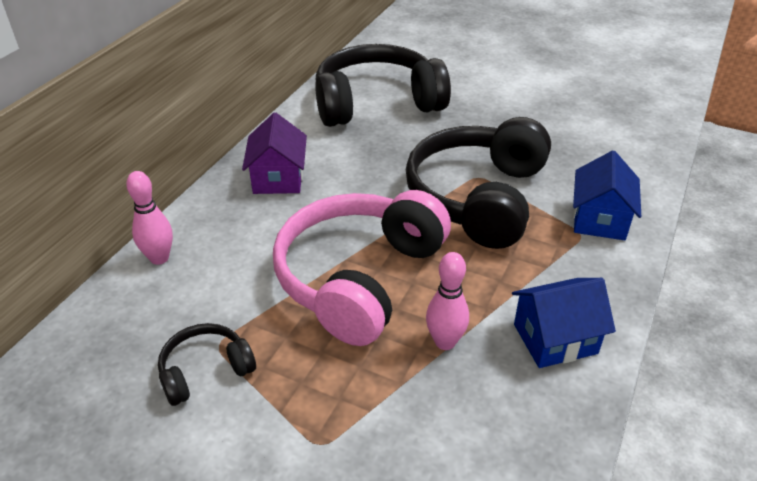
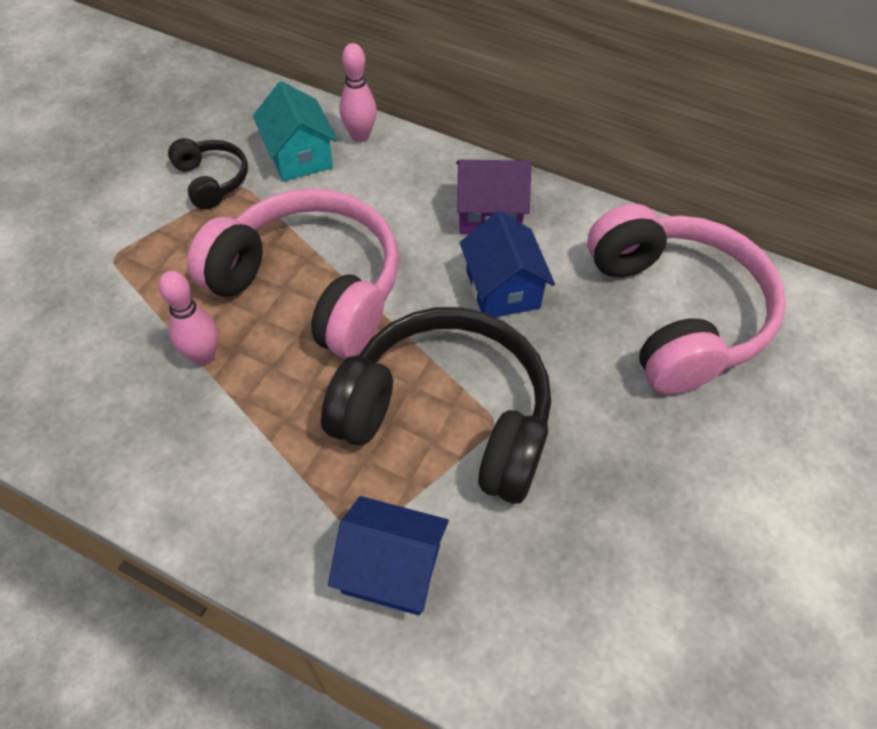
camera: 90 degrees right, 15 degrees up
black headphones [315,44,451,127] -> pink headphones [587,204,786,394]
blue house [512,278,616,368] -> blue house moved to [460,211,555,317]
none -> turquoise house [253,81,337,181]

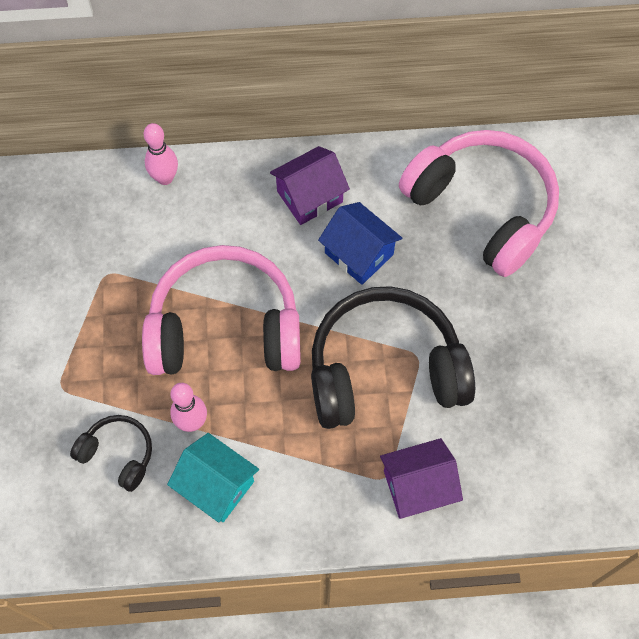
camera: 30 degrees left, 10 degrees up
black headphones [168,138,248,209] -> black headphones moved to [70,415,152,492]
turquoise house [253,81,337,181] -> turquoise house moved to [167,433,259,523]
blue house [328,496,449,615] -> purple house [380,438,463,519]

